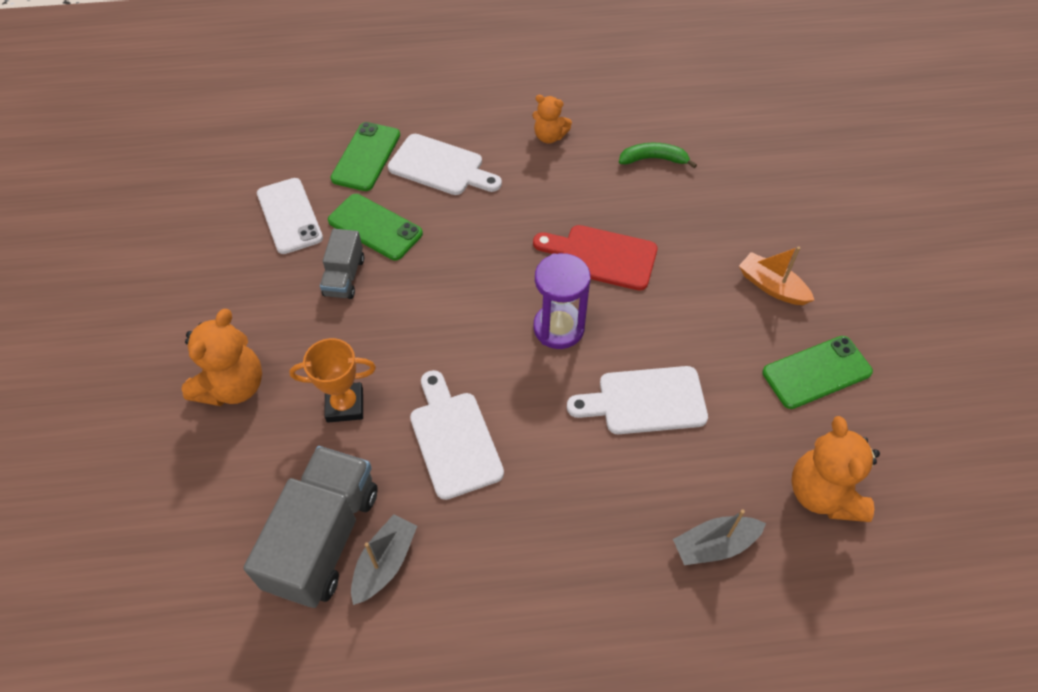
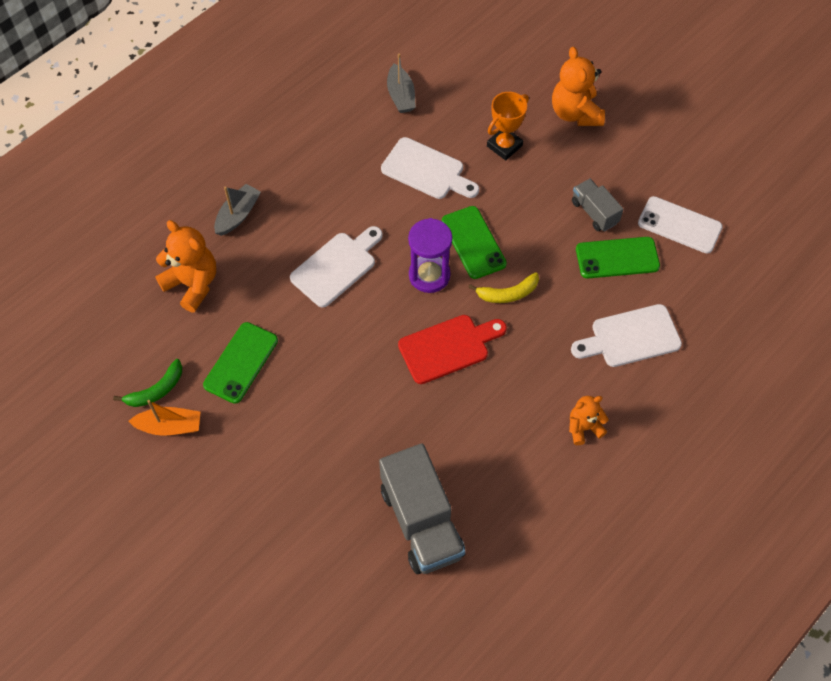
camera: 140 degrees right, 5 degrees up
grey truck [243,446,378,608] -> grey truck moved to [379,443,466,574]
green phone [331,122,400,191] -> green phone moved to [442,206,507,279]
green banana [619,142,697,168] -> green banana moved to [113,359,182,407]
orange boat [739,246,814,305] -> orange boat moved to [128,400,201,436]
none -> yellow banana [468,272,539,303]

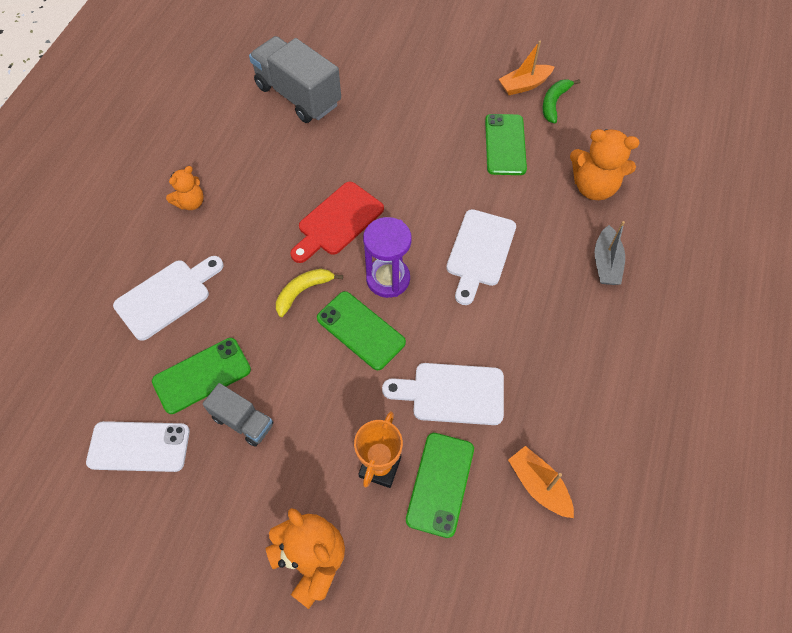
camera: 155 degrees right, 0 degrees up
grey boat [387,54,416,113] -> orange boat [508,446,574,518]
none -> green phone [406,433,474,538]

